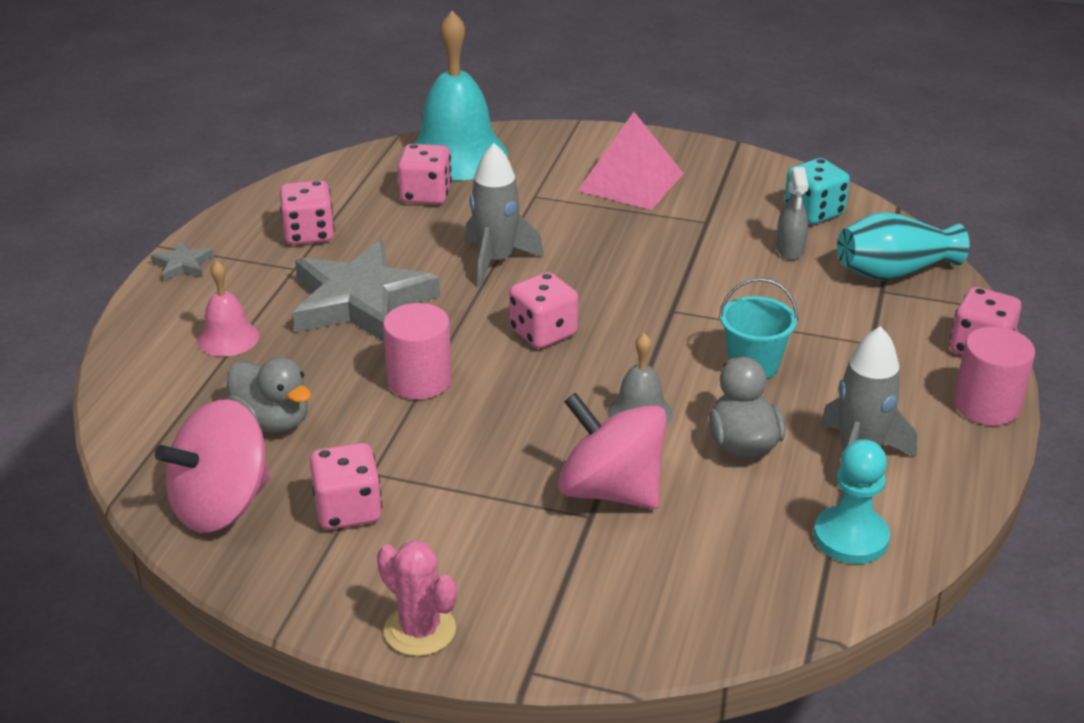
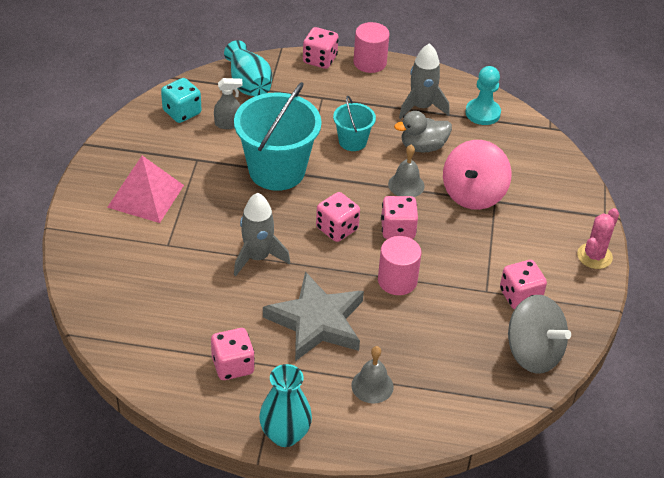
camera: 100 degrees left, 10 degrees up
grey star [151,241,214,281] -> turquoise vase [259,364,312,447]
pink spinning top [155,399,270,533] -> grey spinning top [508,295,571,374]
pink bell [197,260,259,356] -> grey bell [351,346,394,404]
grey duck [227,357,311,432] -> none
pink dice [398,144,452,204] -> pink dice moved to [381,196,418,239]
turquoise bell [414,11,508,181] -> none
none -> turquoise bucket [234,82,322,191]

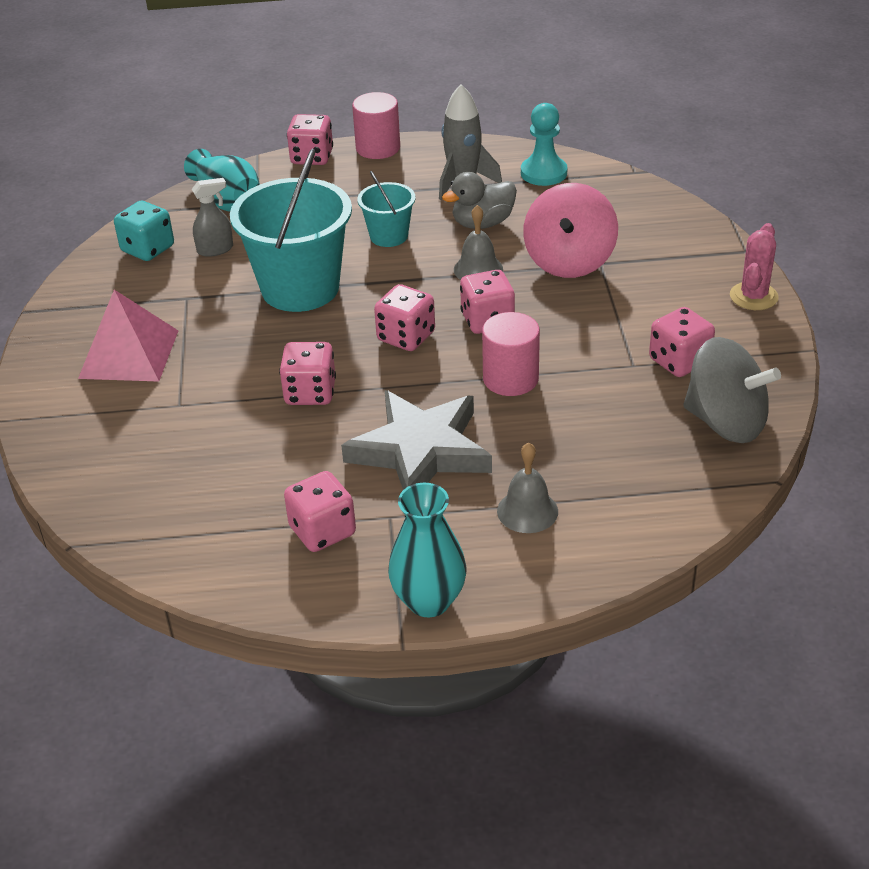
camera: 10 degrees left, 5 degrees down
grey rocket [234,193,290,276] -> pink dice [279,342,336,405]

